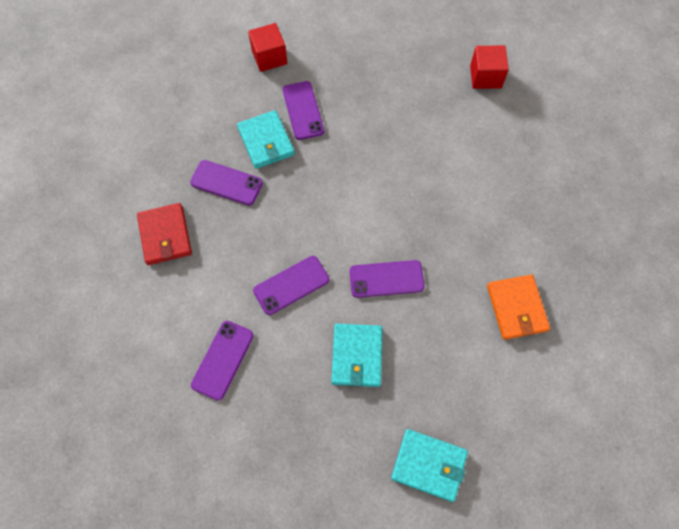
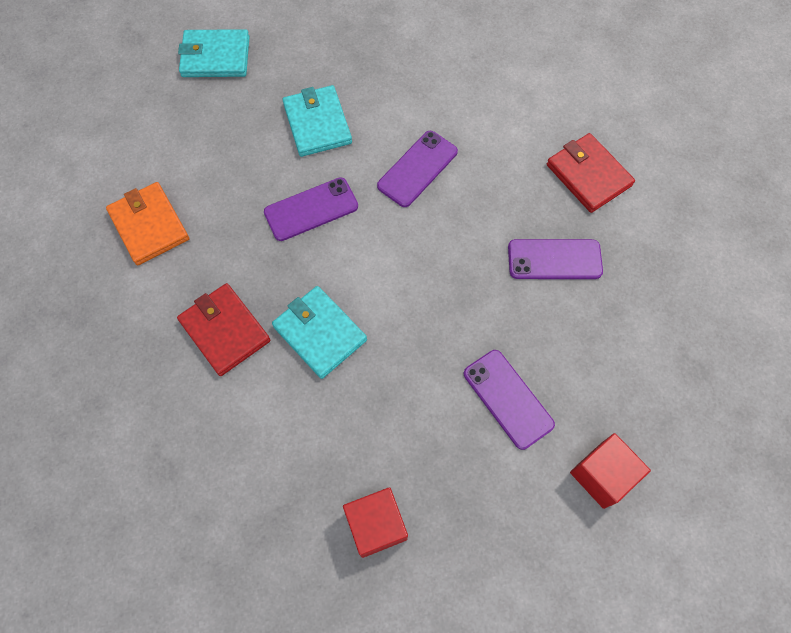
camera: 160 degrees right, 0 degrees up
purple phone [191,321,253,401] -> none
turquoise wallet [237,110,295,169] -> turquoise wallet moved to [272,286,367,379]
red cube [470,45,509,89] -> red cube moved to [343,487,408,558]
none -> red wallet [177,283,270,376]

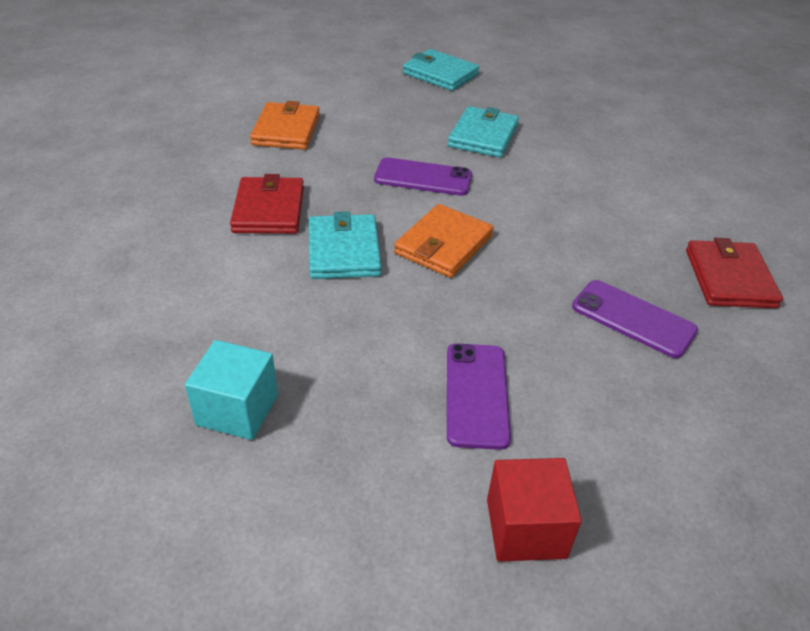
camera: 35 degrees right, 25 degrees down
red cube [343,487,408,558] -> turquoise cube [185,340,278,440]
purple phone [377,131,458,207] -> none
none -> orange wallet [394,204,494,278]

